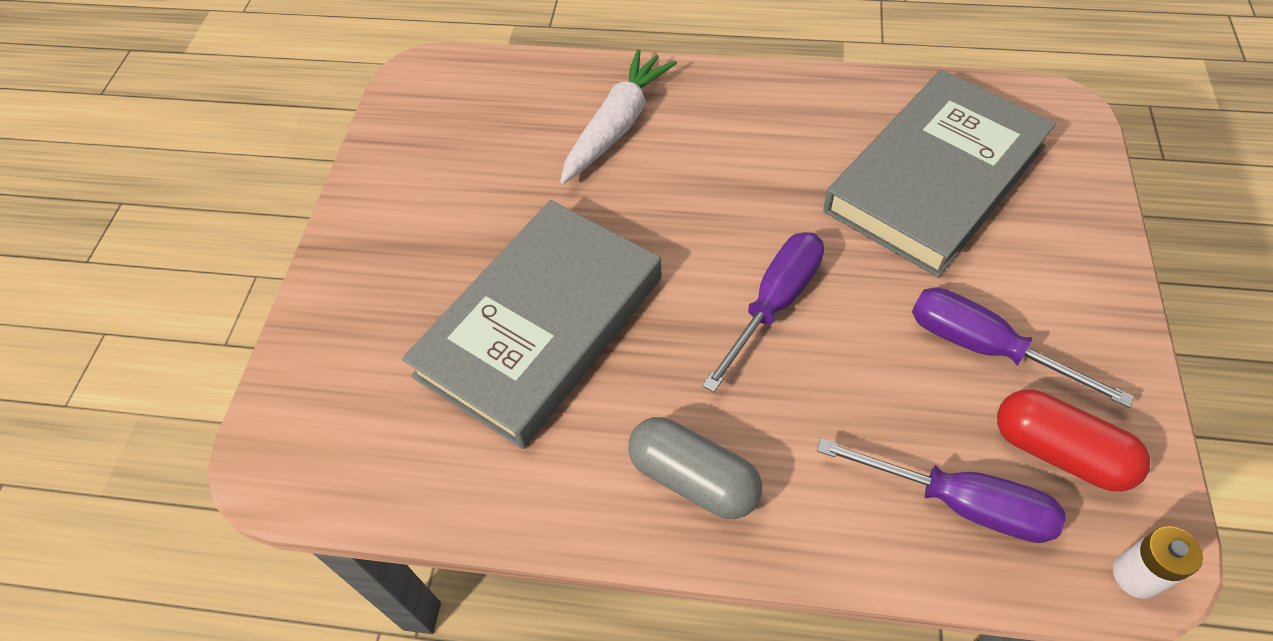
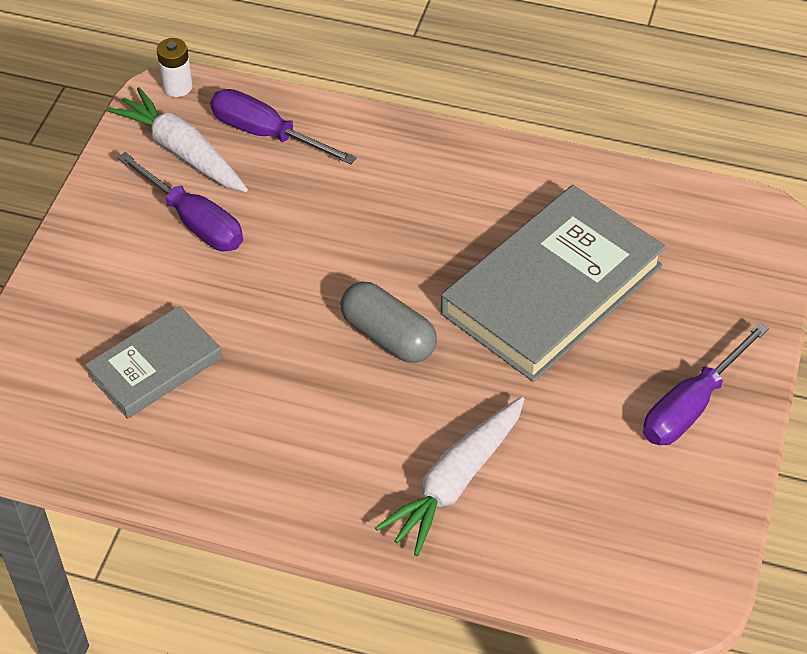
camera: 175 degrees left, 5 degrees down
grey capsule [628,417,762,519] -> grey capsule moved to [341,281,437,363]
purple screwdriver [702,232,824,392] -> purple screwdriver moved to [643,322,769,445]
grey book [823,70,1056,277] -> grey book [85,306,222,419], size x0.55
red capsule [997,389,1150,492] -> white carrot [107,87,248,192]

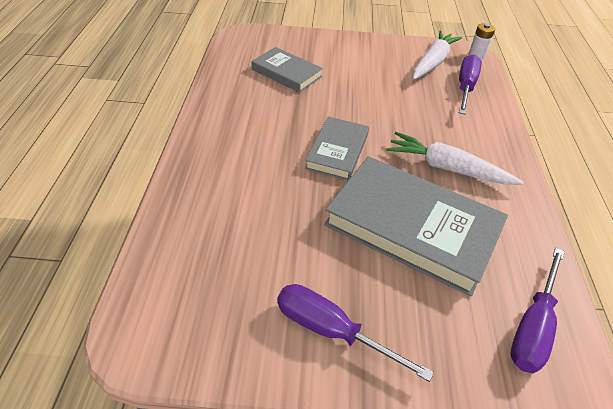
camera: 75 degrees right, 5 degrees down
purple screwdriver [117,152,243,251] -> purple screwdriver moved to [511,248,565,373]
grey capsule [341,281,437,363] -> grey book [305,117,369,180]
white carrot [375,397,524,556] -> white carrot moved to [387,132,524,185]

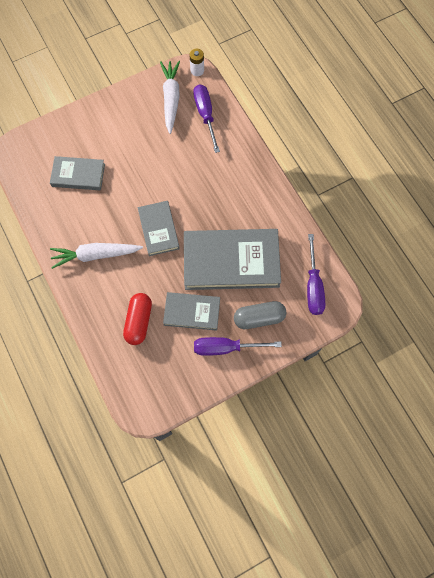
camera: 30 degrees left, 25 degrees up
white carrot [387,132,524,185] -> white carrot moved to [50,243,143,269]
none -> red capsule [123,293,152,345]
none -> grey book [163,292,220,331]
none -> grey capsule [234,301,287,329]

